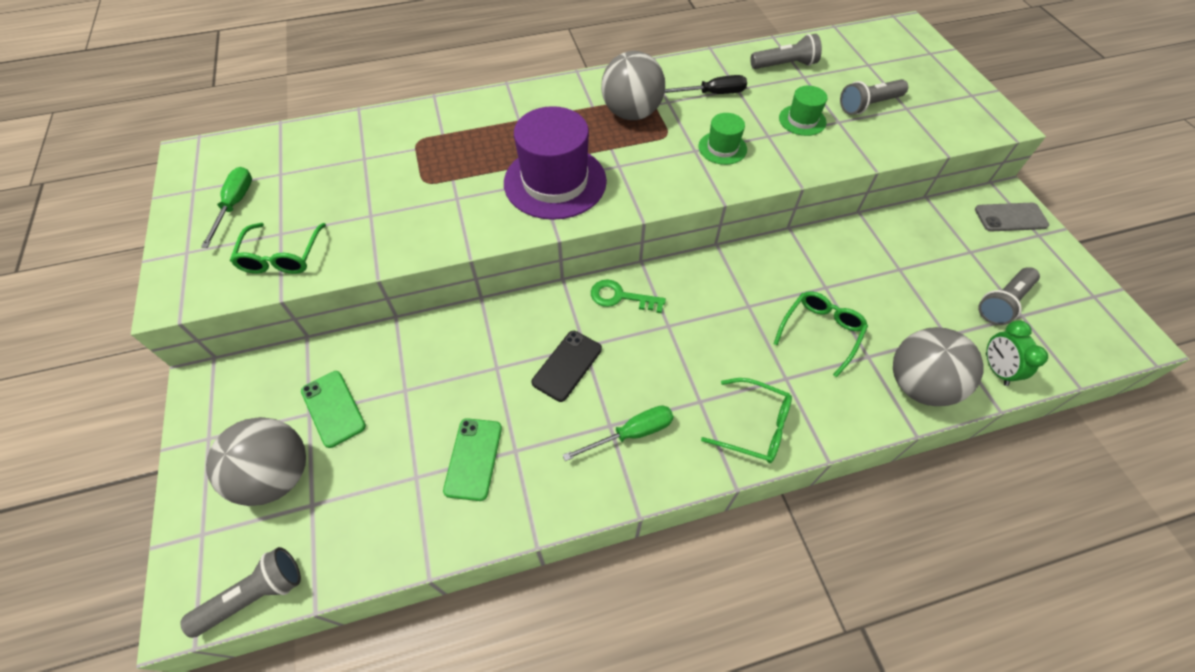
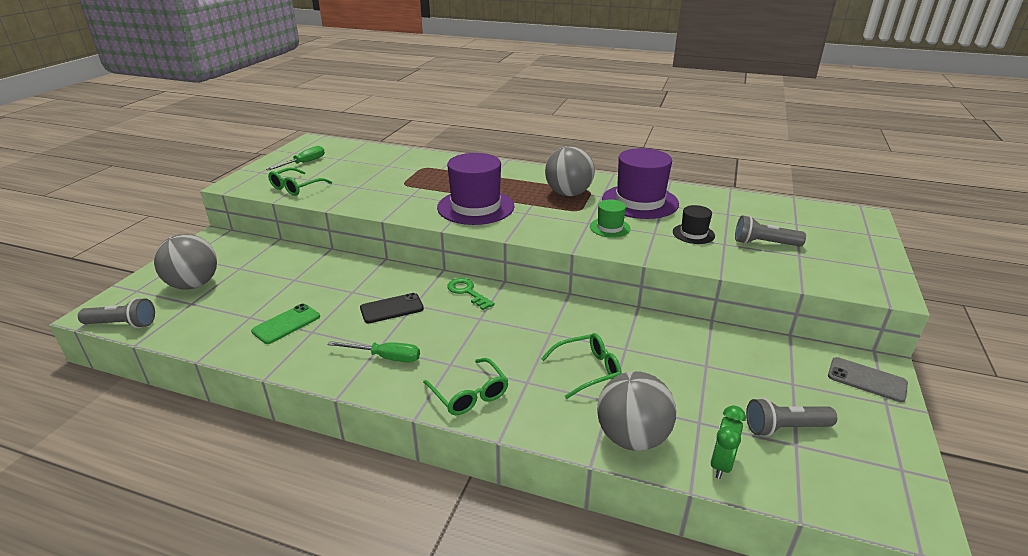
camera: 35 degrees right, 25 degrees down
green phone [301,371,366,448] -> none
black screwdriver [665,75,747,94] -> purple hat [602,148,679,219]
grey flashlight [751,34,822,69] -> none
green hat [779,86,827,136] -> black hat [673,205,715,244]

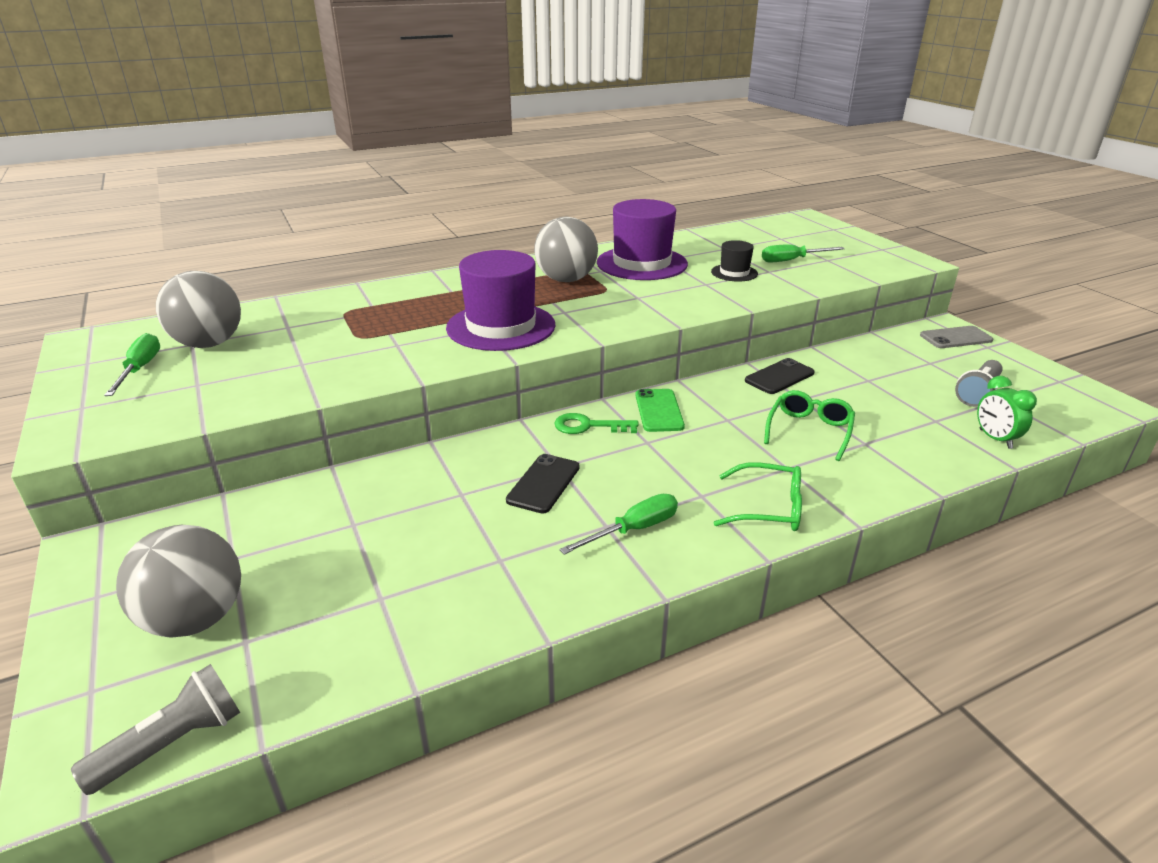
camera: 45 degrees left, 0 degrees up
green phone [251,304,320,344] -> green phone moved to [635,389,685,432]
green glasses [268,167,332,196] -> none
green hat [590,199,631,238] -> none
grey ball [597,371,676,451] -> grey ball moved to [156,271,241,348]
grey flashlight [735,215,806,247] -> green screwdriver [762,244,845,263]
none -> black phone [745,358,815,394]

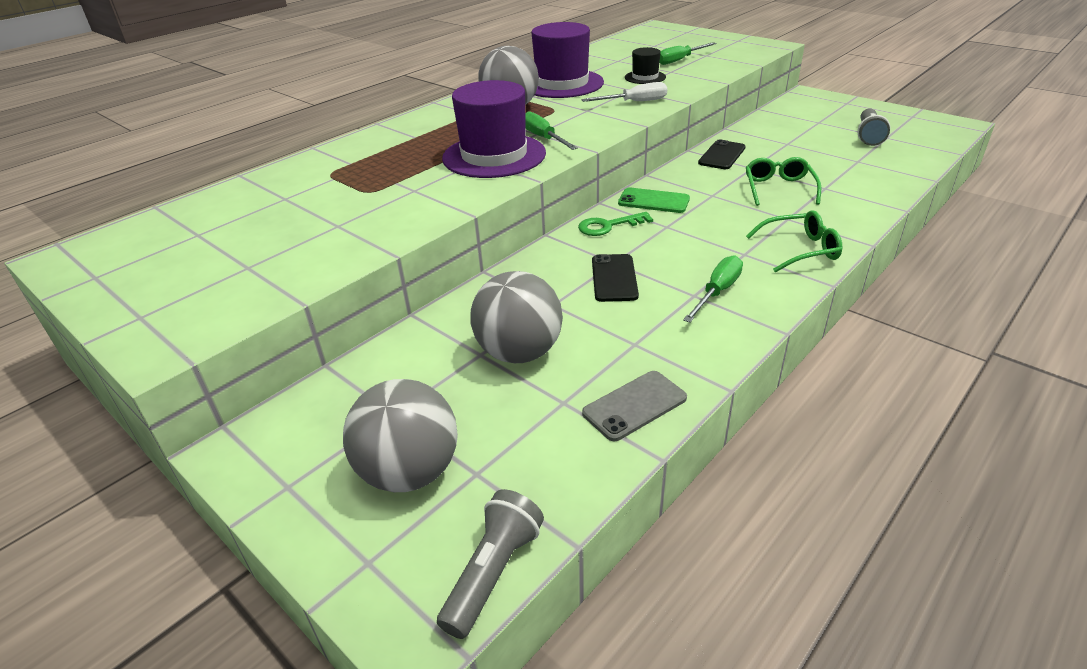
camera: 20 degrees left, 5 degrees up
green screwdriver [104,333,160,396] -> green screwdriver moved to [525,111,578,150]
grey ball [156,271,241,348] -> grey ball moved to [470,271,563,363]
green phone [635,389,685,432] -> green phone turned 45 degrees counterclockwise [618,188,690,213]
grey phone [920,326,993,348] -> grey phone moved to [582,371,687,441]
green clock [977,376,1037,449] -> none
none -> white screwdriver [581,82,667,102]

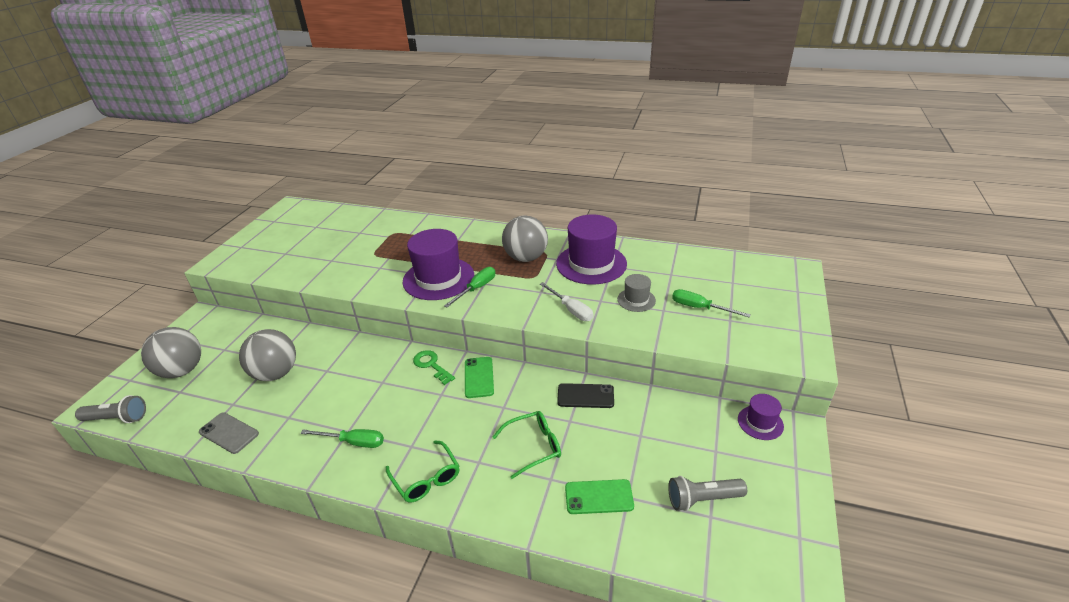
camera: 65 degrees right, 0 degrees up
black phone [592,254,639,302] -> none
black hat [625,47,666,84] -> grey hat [617,274,656,312]
none -> green phone [565,479,634,514]
none -> purple hat [738,394,784,440]

